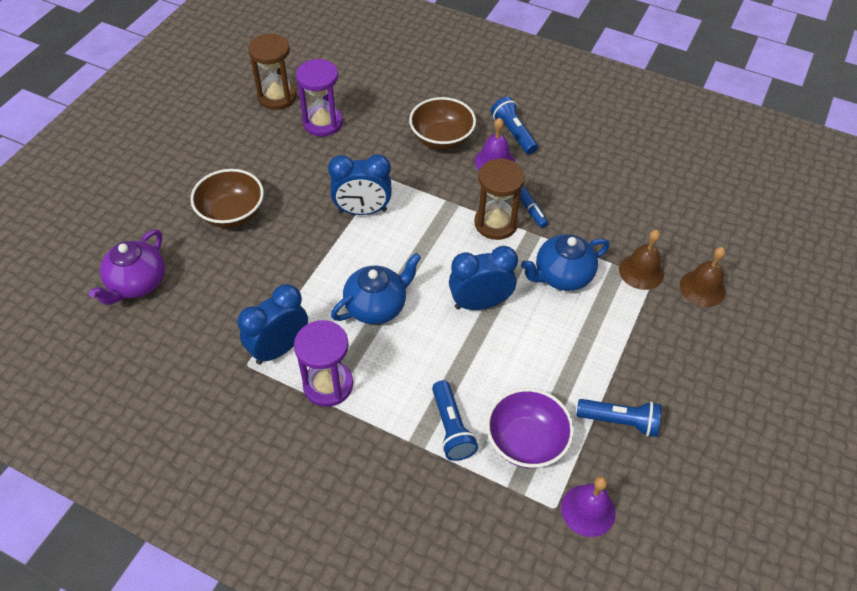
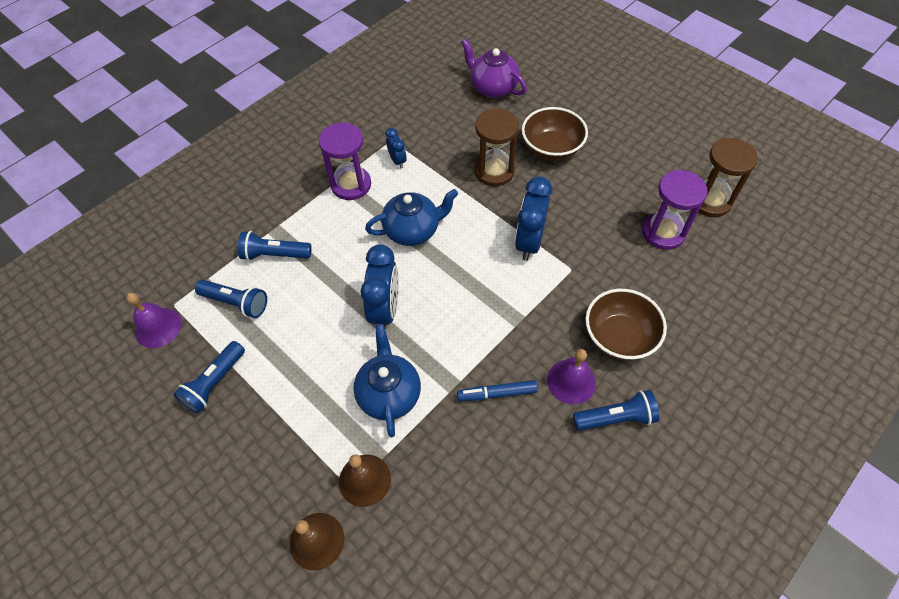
camera: 110 degrees right, 5 degrees up
blue clock [237,284,308,364] -> blue clock [385,128,407,168], size x0.53
blue teapot [331,253,421,325] -> blue teapot turned 90 degrees counterclockwise [365,189,458,246]
brown hourglass [474,158,525,240] -> brown hourglass moved to [474,108,519,186]
purple bowl [486,388,574,468] -> blue flashlight [195,280,267,318]

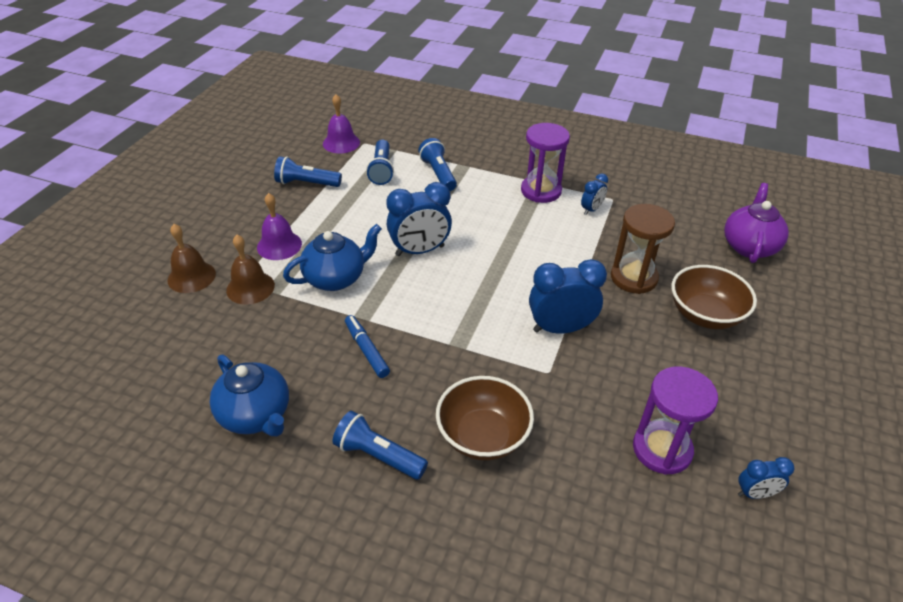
camera: 65 degrees right, 15 degrees down
blue teapot [365,189,458,246] -> blue teapot moved to [209,354,289,437]
purple bell [547,349,596,404] -> purple bell moved to [257,193,302,260]
blue flashlight [573,390,659,431] -> blue flashlight turned 150 degrees clockwise [332,411,428,480]
brown hourglass [698,138,758,217] -> blue clock [738,457,794,499]

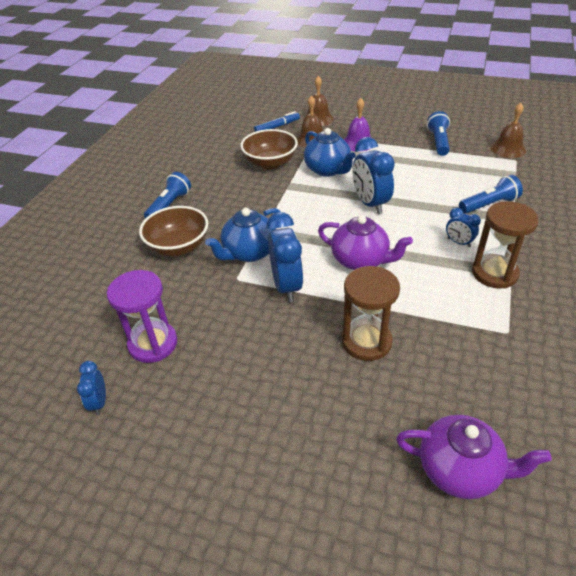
camera: 90 degrees right, 0 degrees up
blue teapot [209,354,289,437] -> blue teapot moved to [205,208,280,262]
purple bell [323,94,360,154] -> brown bell [490,103,526,158]
blue marker [345,315,390,378] -> blue marker moved to [254,111,300,132]
blue flashlight [366,140,394,185] -> none
purple hourglass [521,123,570,203] -> brown hourglass [472,201,539,289]
blue clock [581,174,608,215] -> blue clock moved to [446,208,481,247]
brown bowl [671,265,757,329] -> brown bowl moved to [240,129,298,169]
none -> purple teapot [318,215,413,270]

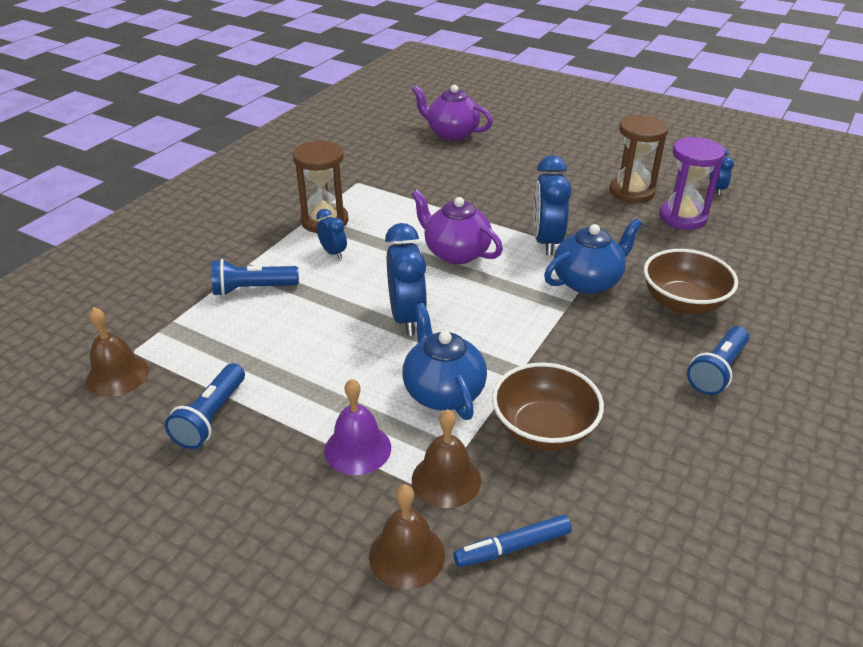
camera: 170 degrees left, 5 degrees down
brown hourglass [342,266,400,361] -> brown hourglass moved to [609,115,668,203]

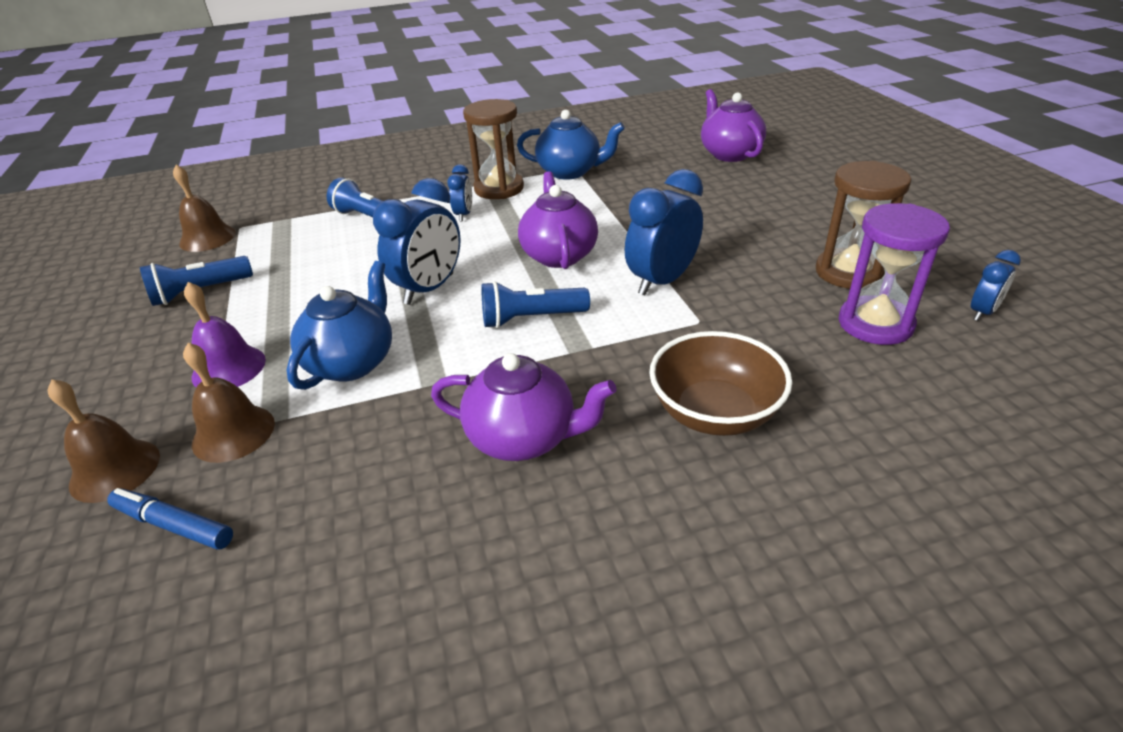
camera: 45 degrees right, 0 degrees up
brown bowl [492,363,604,451] -> none
blue teapot [544,218,642,294] -> blue teapot moved to [517,110,625,180]
blue flashlight [687,326,749,395] -> blue flashlight moved to [482,281,590,328]
none -> purple teapot [431,353,617,461]

